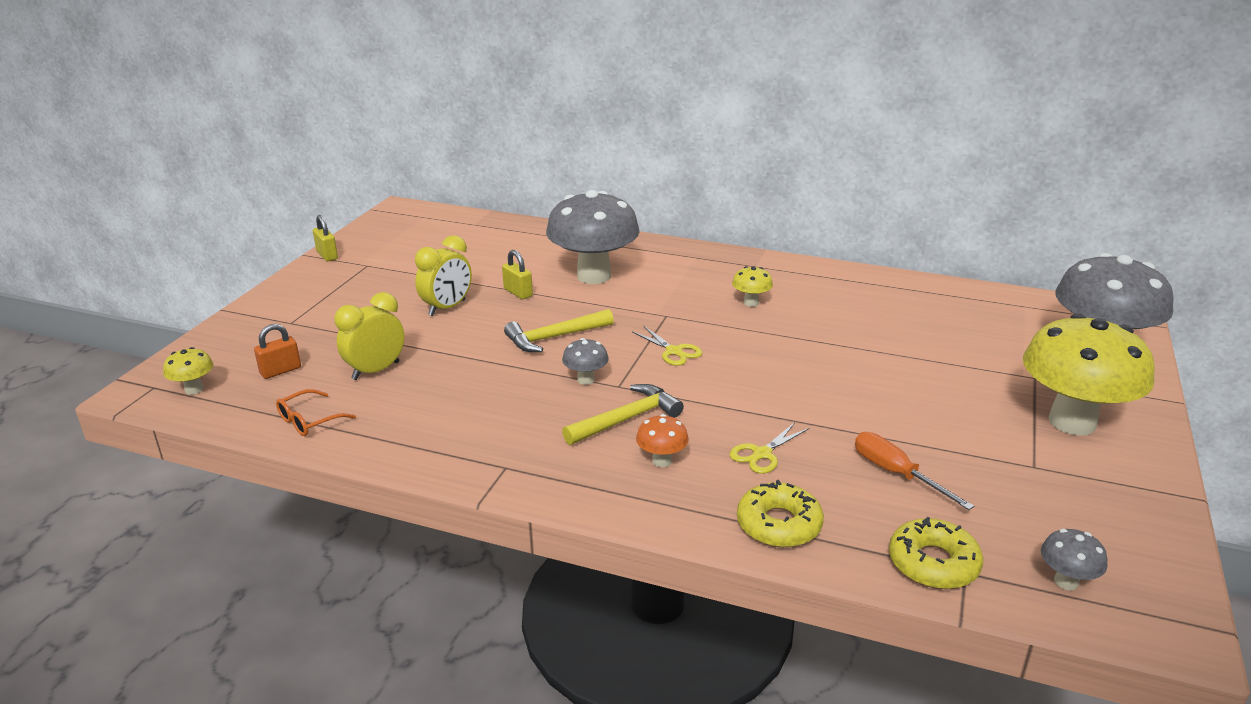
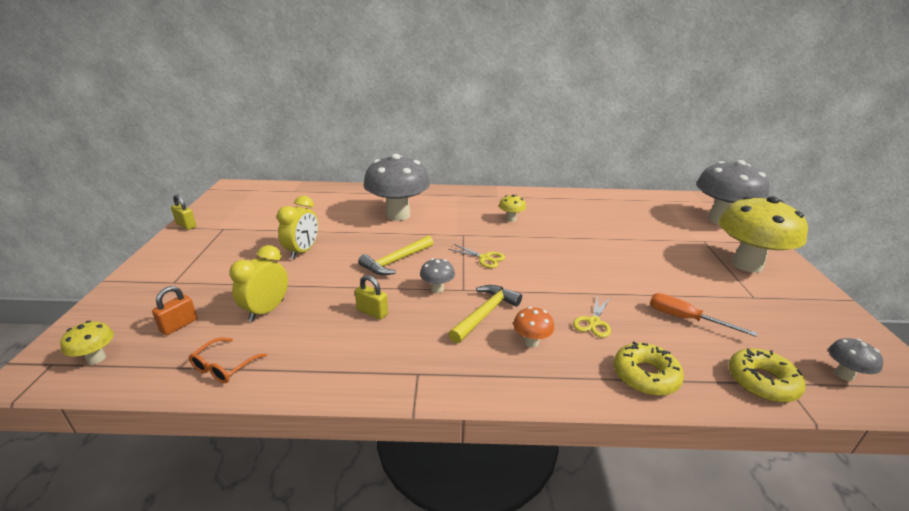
camera: 20 degrees left, 0 degrees up
yellow padlock [502,250,533,299] -> yellow padlock moved to [355,275,388,320]

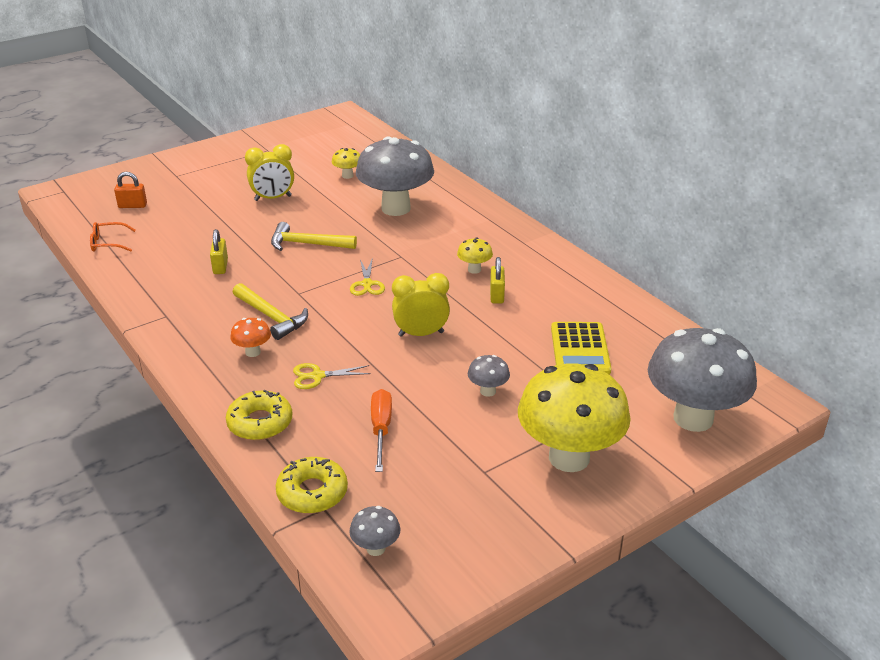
camera: 55 degrees right, 5 degrees up
yellow mushroom [60,321,114,364] -> yellow mushroom moved to [332,148,360,179]
yellow padlock [171,194,196,230] -> yellow padlock moved to [490,257,505,304]
yellow clock [230,245,288,322] -> yellow clock moved to [392,273,450,337]
grey mushroom [420,258,455,293] -> grey mushroom moved to [468,355,510,397]
yellow hammer [448,285,522,344] -> yellow hammer turned 45 degrees clockwise [233,283,308,340]
none -> yellow calculator [551,322,611,375]

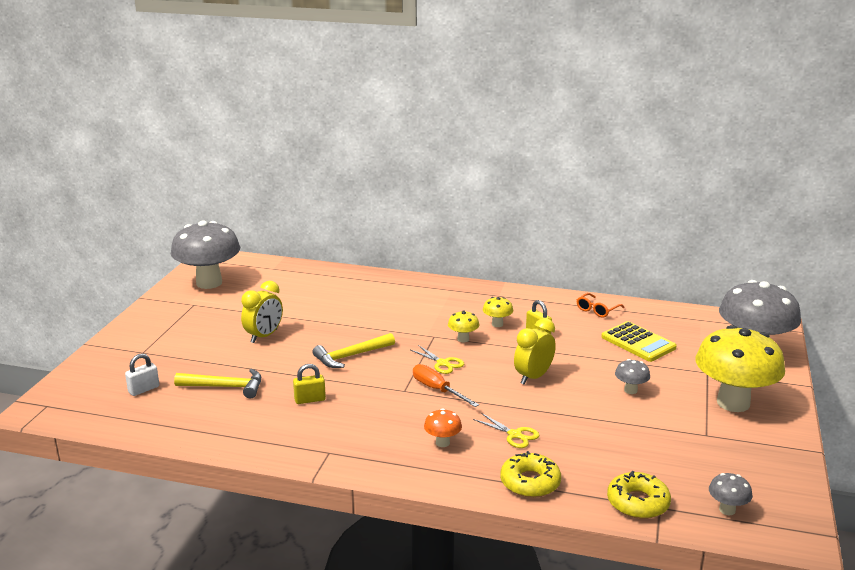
camera: 40 degrees left, 10 degrees down
orange glasses [90,222,136,252] -> orange glasses moved to [577,293,624,318]
orange padlock [114,172,147,208] -> white padlock [125,353,159,396]
yellow padlock [210,229,228,274] -> yellow padlock turned 60 degrees counterclockwise [293,364,326,404]
yellow hammer [233,283,308,340] -> yellow hammer moved to [174,369,261,398]
yellow scissors [293,363,371,389] -> yellow scissors turned 90 degrees counterclockwise [473,413,539,448]
yellow mushroom [332,148,360,179] -> yellow mushroom moved to [448,310,479,342]
grey mushroom [356,137,434,216] -> grey mushroom moved to [171,221,240,289]
orange screwdriver [371,389,392,472] -> orange screwdriver moved to [413,364,479,407]

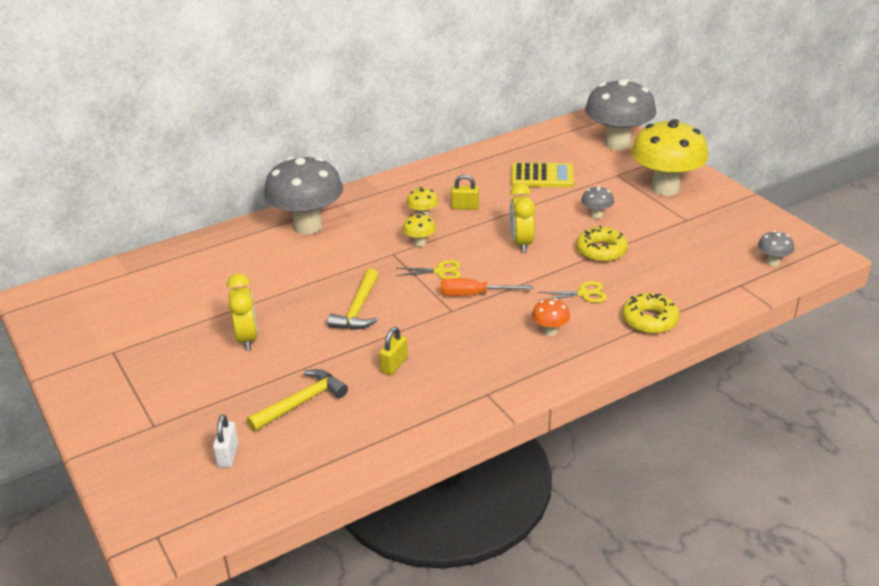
camera: 45 degrees left, 10 degrees up
grey mushroom [171,221,240,289] -> grey mushroom moved to [264,157,343,235]
orange glasses [577,293,624,318] -> none
yellow donut [607,471,671,519] -> yellow donut moved to [576,226,628,262]

